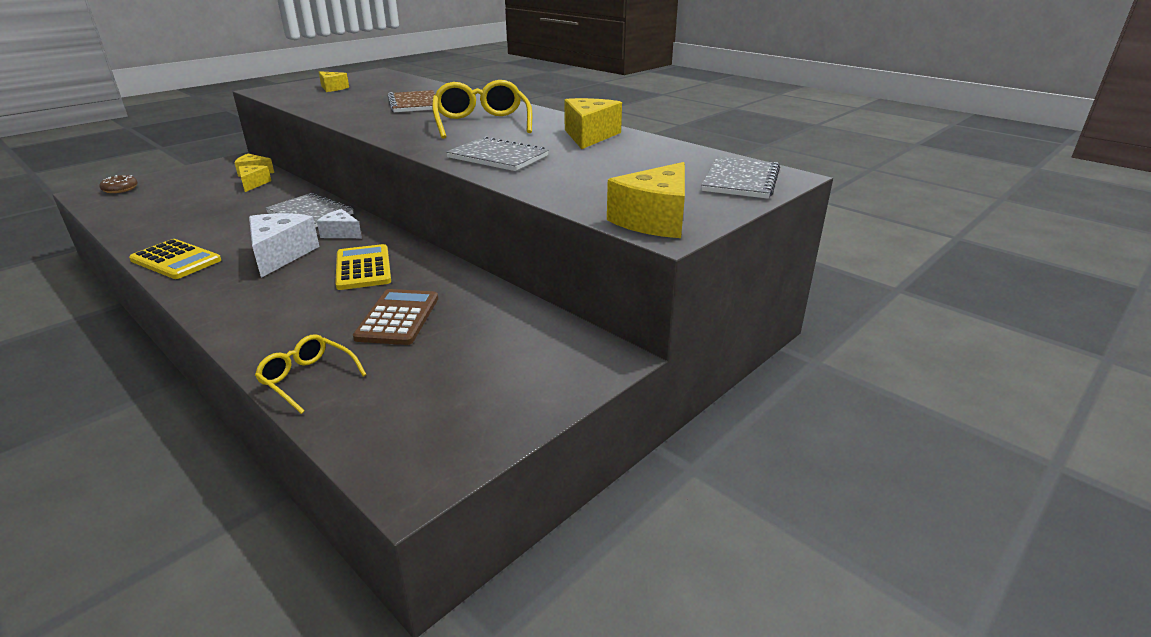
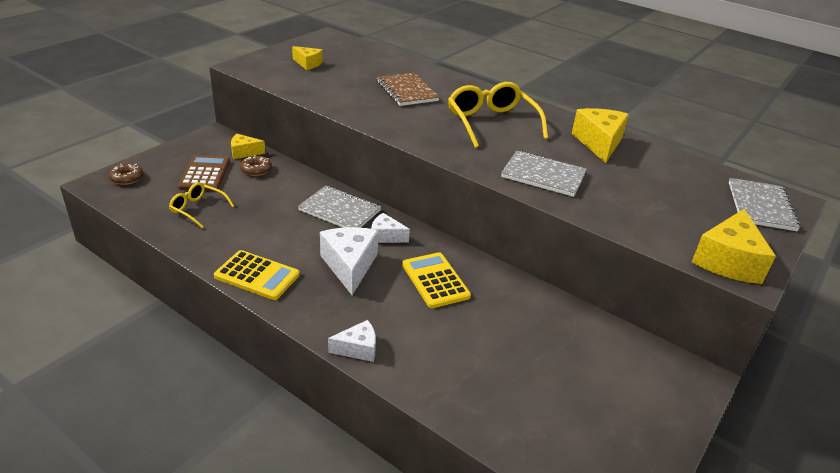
camera: 10 degrees left, 5 degrees up
yellow cheese [238,165,271,192] -> brown donut [240,155,272,176]
yellow glasses [255,334,367,414] -> yellow glasses moved to [169,182,234,228]
brown calculator [353,289,438,345] -> brown calculator moved to [178,155,230,191]
none -> white cheese [328,320,376,362]

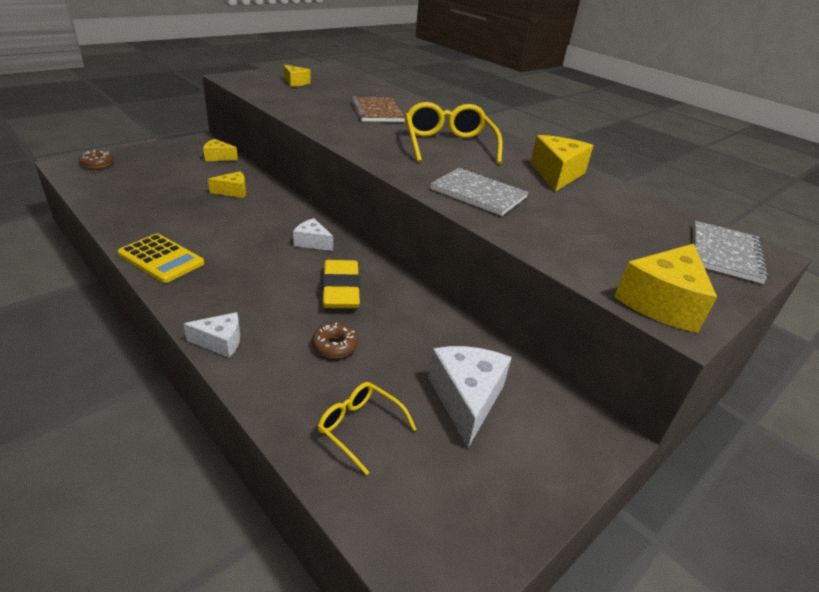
camera: 10 degrees right, 0 degrees up
yellow glasses [169,182,234,228] -> yellow glasses moved to [318,382,417,475]
brown calculator [178,155,230,191] -> none
brown donut [240,155,272,176] -> brown donut moved to [312,323,358,358]
grey notebook [298,186,381,228] -> none
white cheese [320,227,378,295] -> white cheese moved to [428,346,512,448]
yellow calculator [402,252,471,308] -> yellow eraser [322,260,360,308]
none -> yellow cheese [208,171,246,198]

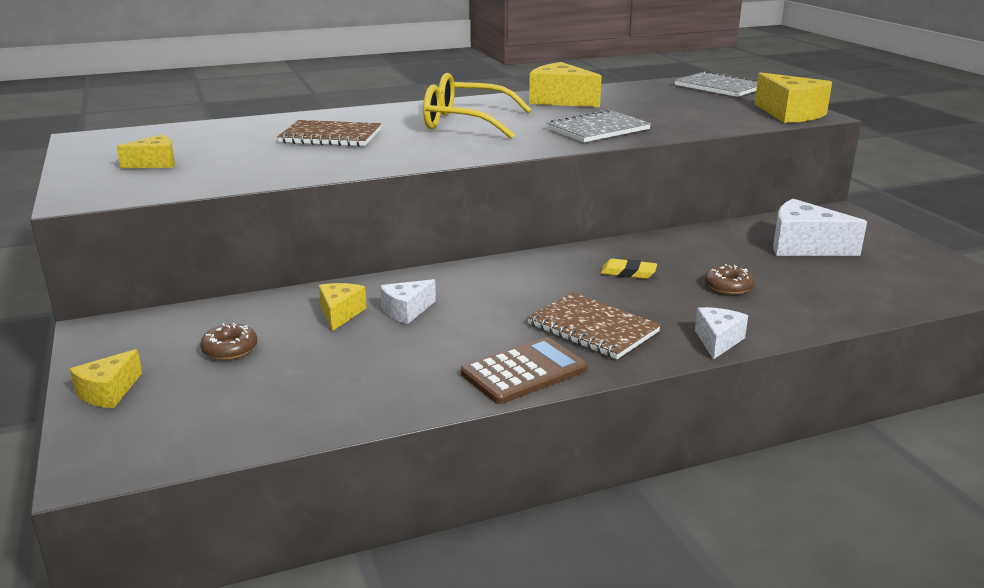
camera: 65 degrees left, 10 degrees down
brown donut [79,150,114,169] -> brown donut moved to [200,323,258,360]
yellow calculator [117,234,204,283] -> brown calculator [461,337,588,404]
yellow cheese [203,139,238,161] -> yellow cheese moved to [70,349,142,408]
white cheese [293,218,333,251] -> white cheese moved to [380,279,436,324]
yellow glasses [318,382,417,475] -> none
yellow eraser [322,260,360,308] -> yellow eraser [601,259,657,279], size x0.54
none -> brown notebook [527,292,661,359]

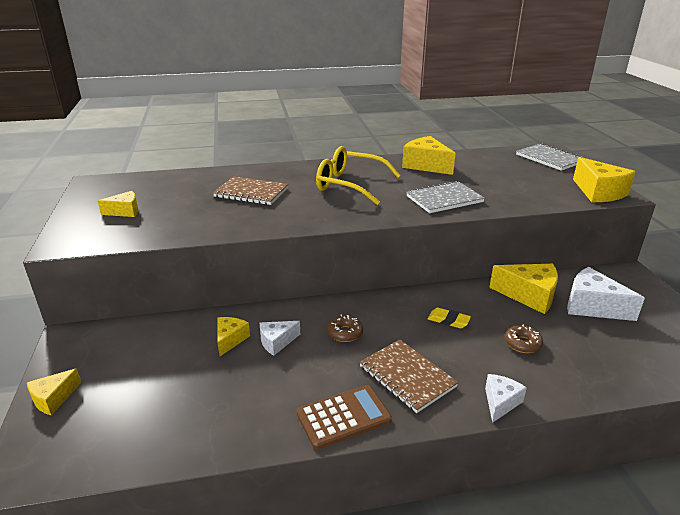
camera: 10 degrees right, 5 degrees up
brown donut [200,323,258,360] -> brown donut moved to [327,315,363,342]
none -> yellow cheese [489,264,558,314]

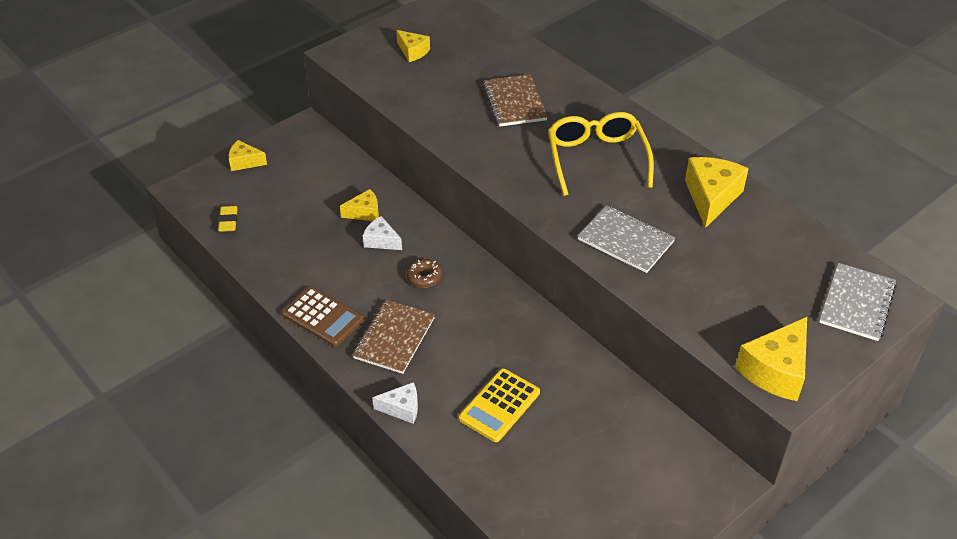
camera: 60 degrees right, 15 degrees up
yellow eraser [428,308,471,328] -> yellow eraser moved to [218,206,238,232]
yellow cheese [489,264,558,314] -> none
brown donut [505,324,543,353] -> yellow calculator [459,368,540,442]
white cheese [567,267,645,321] -> none

